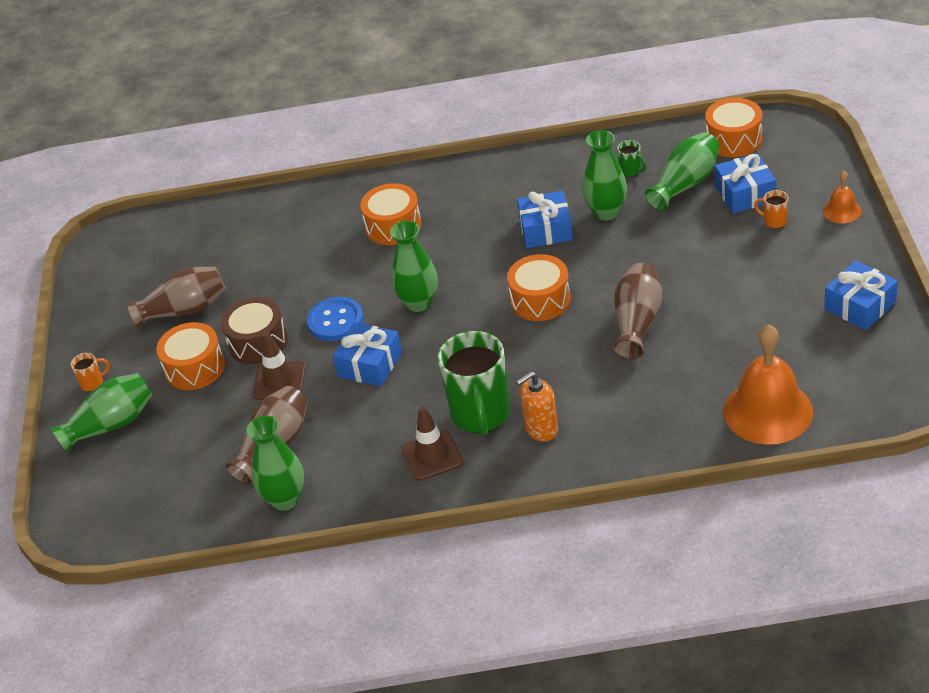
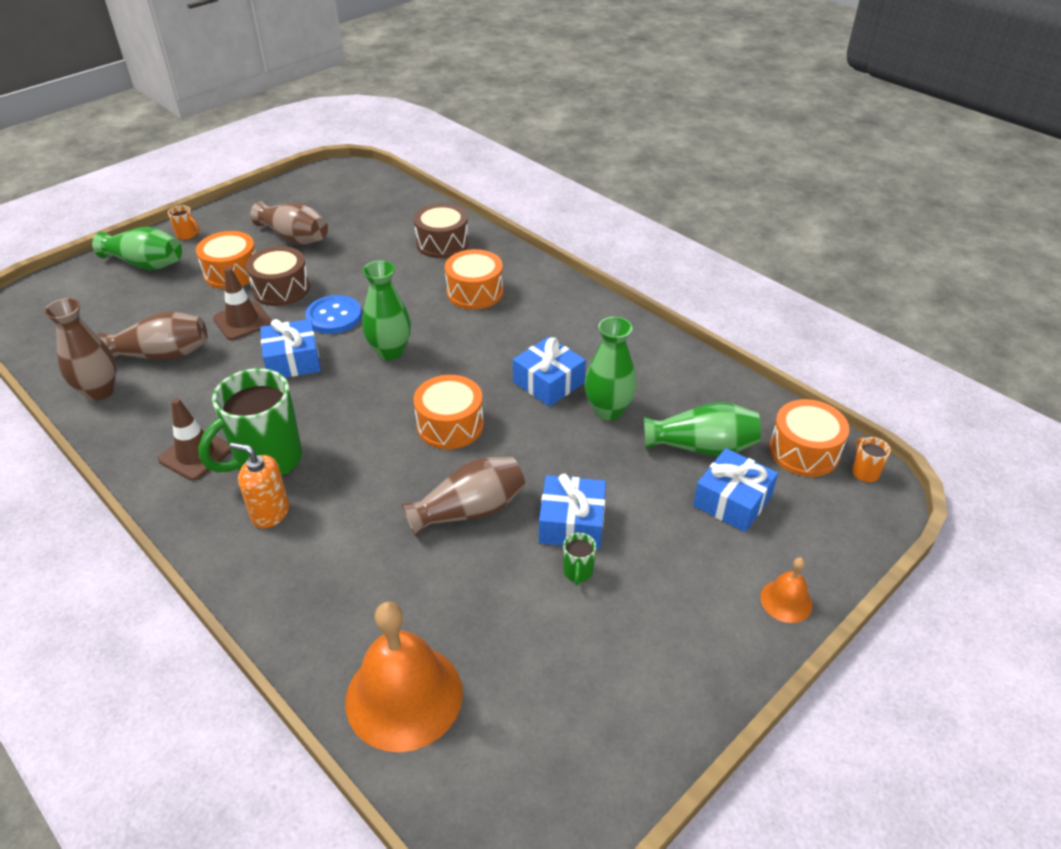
camera: 45 degrees right, 0 degrees up
green vase [246,416,304,511] -> brown vase [44,298,116,401]
green mug [617,140,646,177] -> green mug moved to [563,533,596,585]
orange mug [754,190,788,228] -> orange mug moved to [852,437,891,483]
blue gift [824,260,898,330] -> blue gift moved to [539,474,606,549]
none -> brown drum [414,203,469,258]

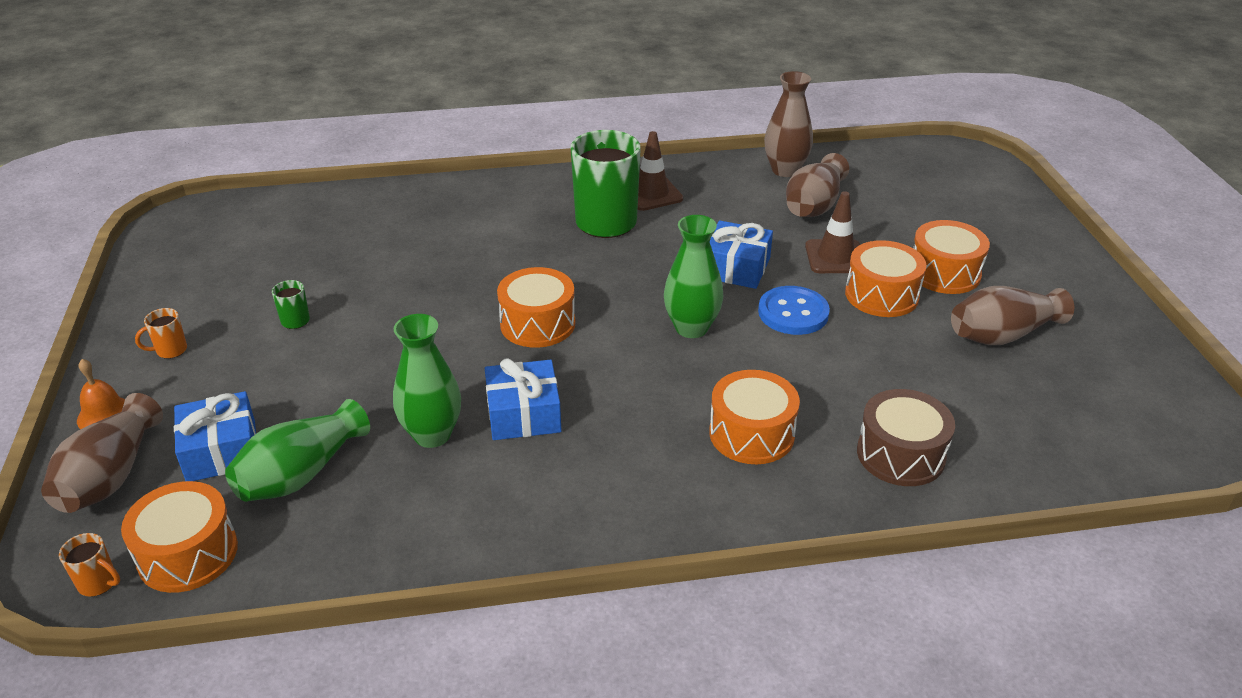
camera: 125 degrees right, 5 degrees down
green vase [92,227,182,270] -> none
orange mug [168,205,199,240] -> orange mug moved to [135,308,187,359]
orange soap dispenser [230,443,289,528] -> none
brown drum [246,246,310,306] -> orange drum [845,240,926,317]
orange bell [346,601,463,752] -> none
brown vase [401,457,525,537] -> brown vase moved to [41,393,163,513]
blue gift [539,474,606,549] -> none

